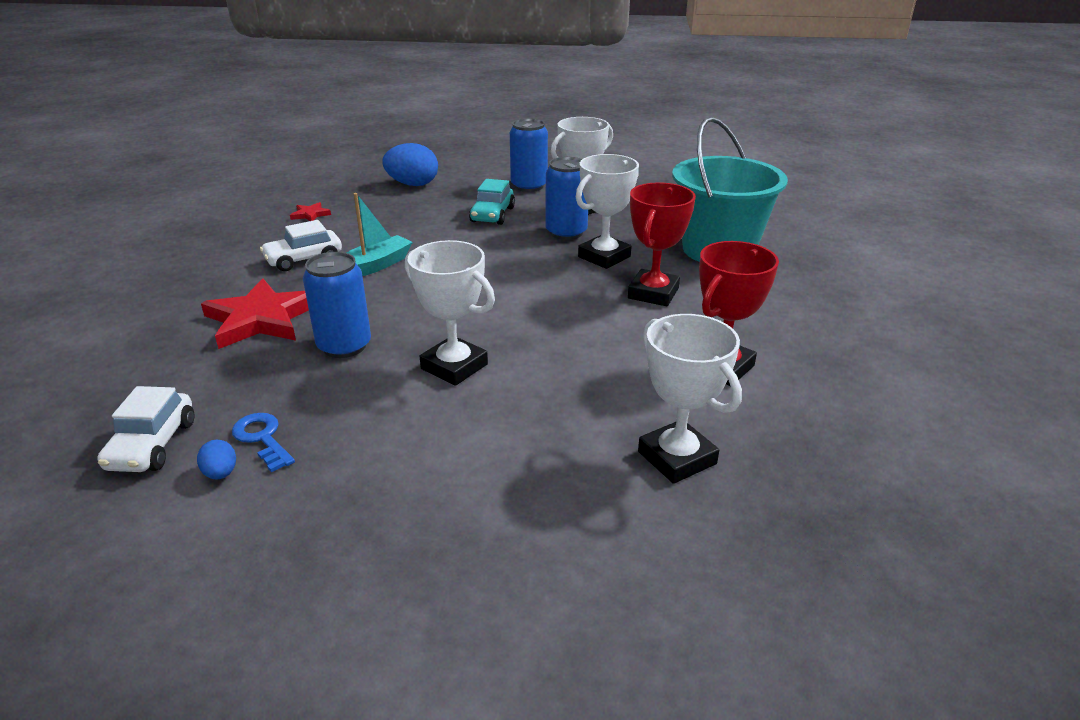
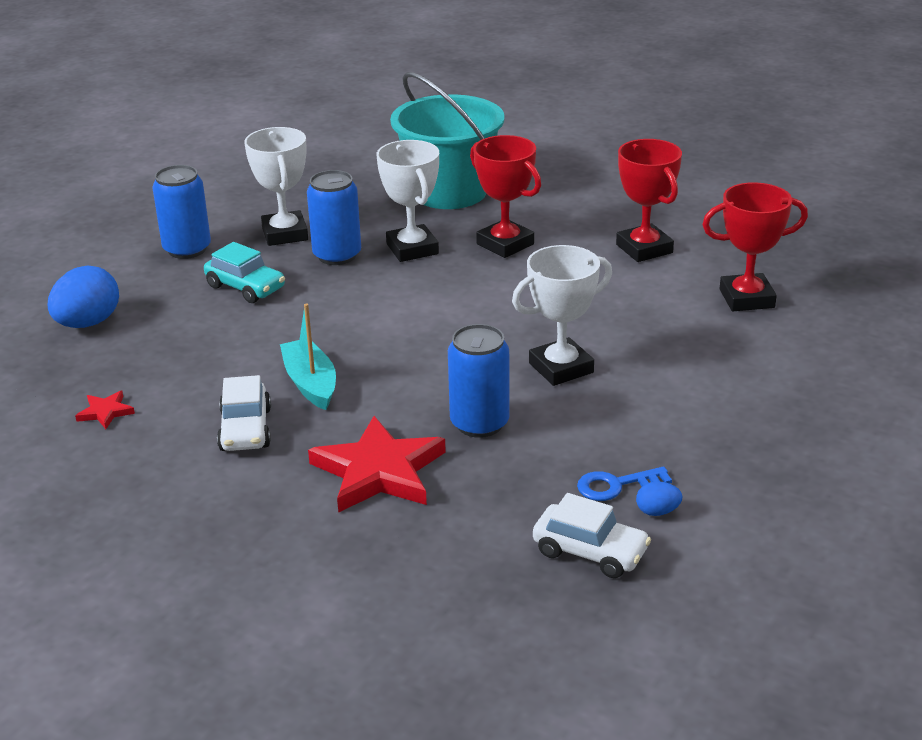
camera: 65 degrees left, 0 degrees up
white trophy [638,314,742,484] -> red trophy [702,182,808,311]

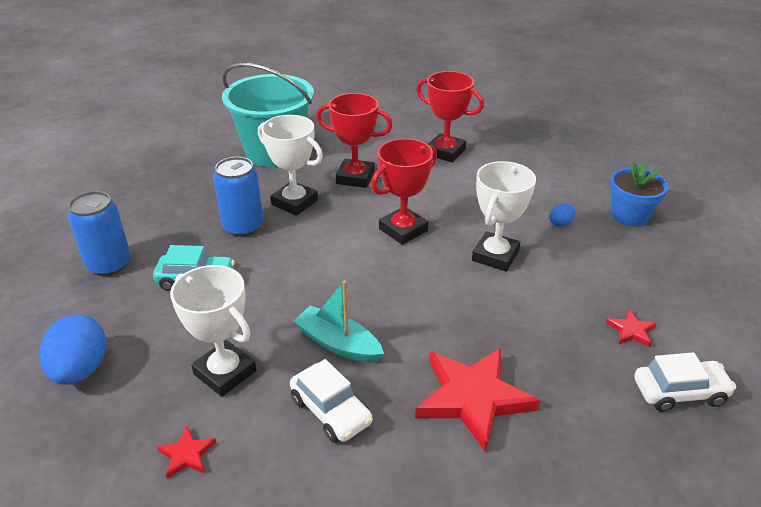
camera: 35 degrees left, 5 degrees up
white trophy [244,127,308,246] -> white trophy moved to [170,265,256,397]
blue can [448,324,510,438] -> none
blue key [577,466,672,501] -> red star [606,309,657,347]
blue egg [636,481,682,516] -> blue egg moved to [549,204,576,227]
red trophy [702,182,808,311] -> red trophy moved to [371,138,437,245]
none -> blue flower pot [610,162,668,226]

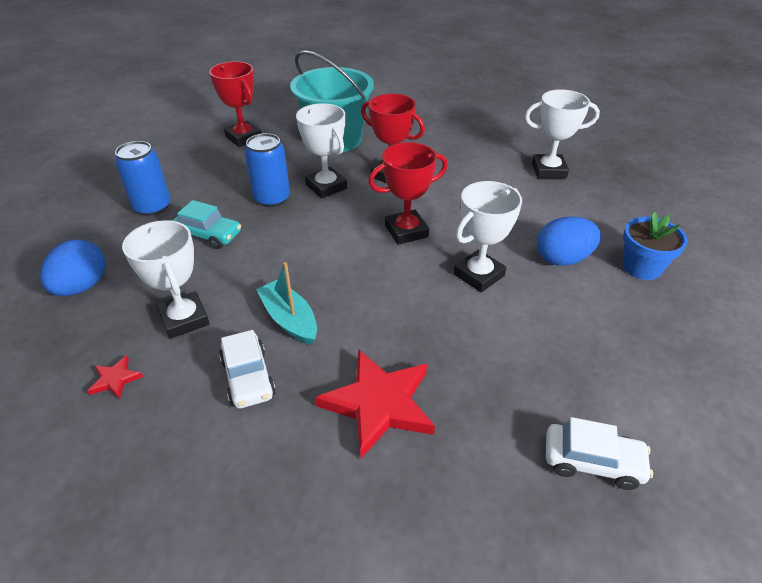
camera: 20 degrees right, 5 degrees up
red trophy [416,71,484,163] -> red trophy moved to [209,61,262,147]
blue egg [549,204,576,227] -> blue egg [537,216,601,266], size x2.13
red star [606,309,657,347] -> none
none -> white trophy [525,89,600,179]

